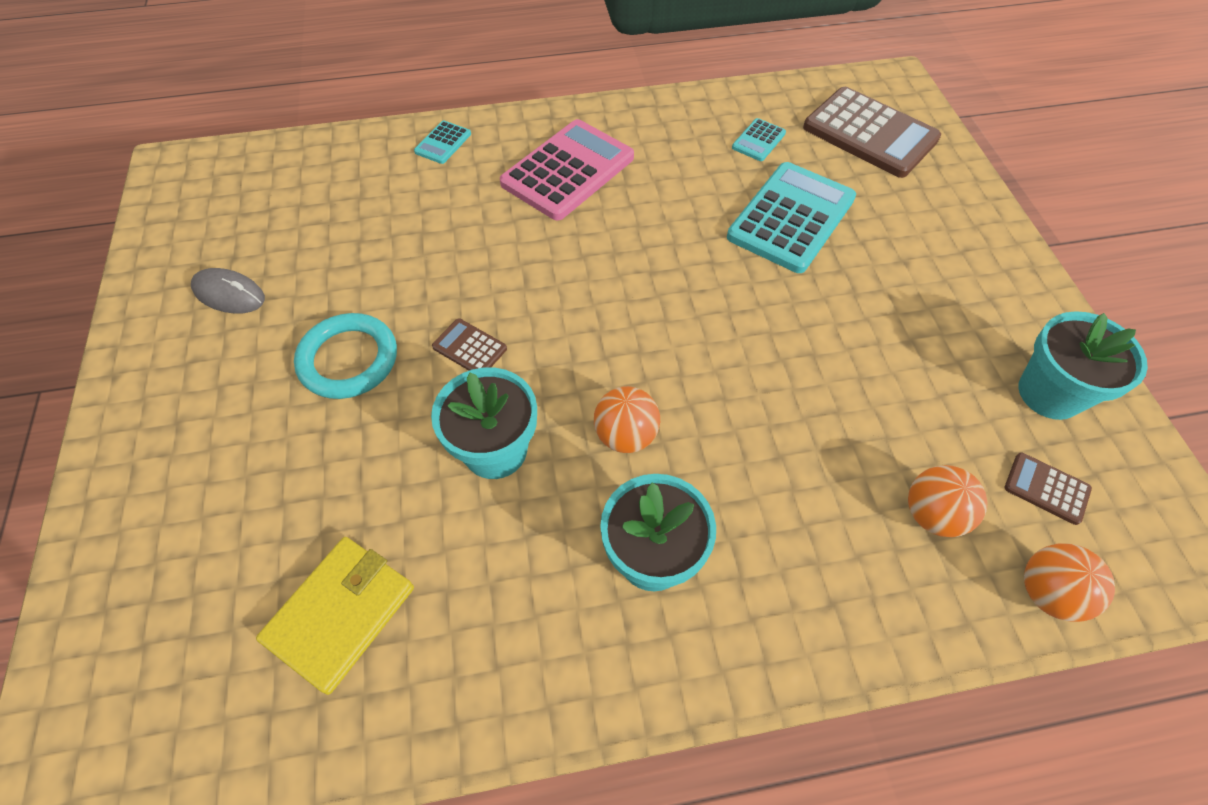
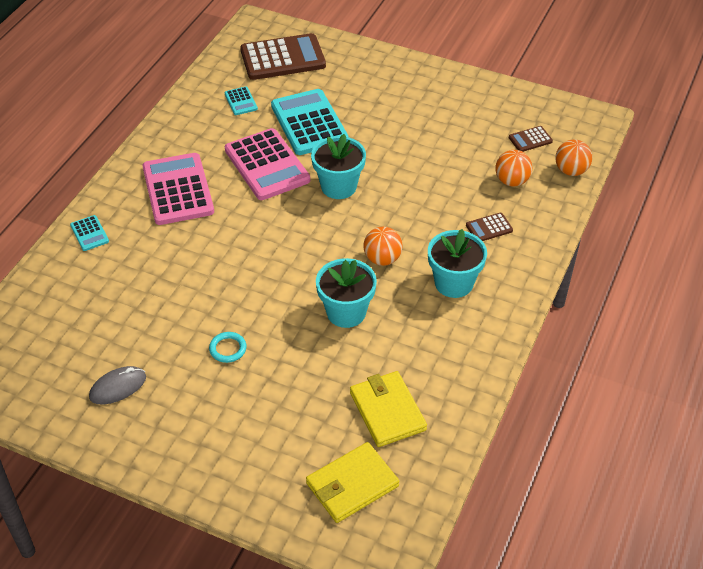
camera: 55 degrees left, 10 degrees down
turquoise ring [294,313,397,399] -> turquoise ring [209,332,247,363], size x0.55
brown calculator [432,318,507,371] -> brown calculator moved to [466,213,513,241]
turquoise flower pot [1018,311,1148,420] -> turquoise flower pot moved to [311,134,366,199]
none -> pink calculator [225,128,310,200]
none -> yellow wallet [306,442,399,523]

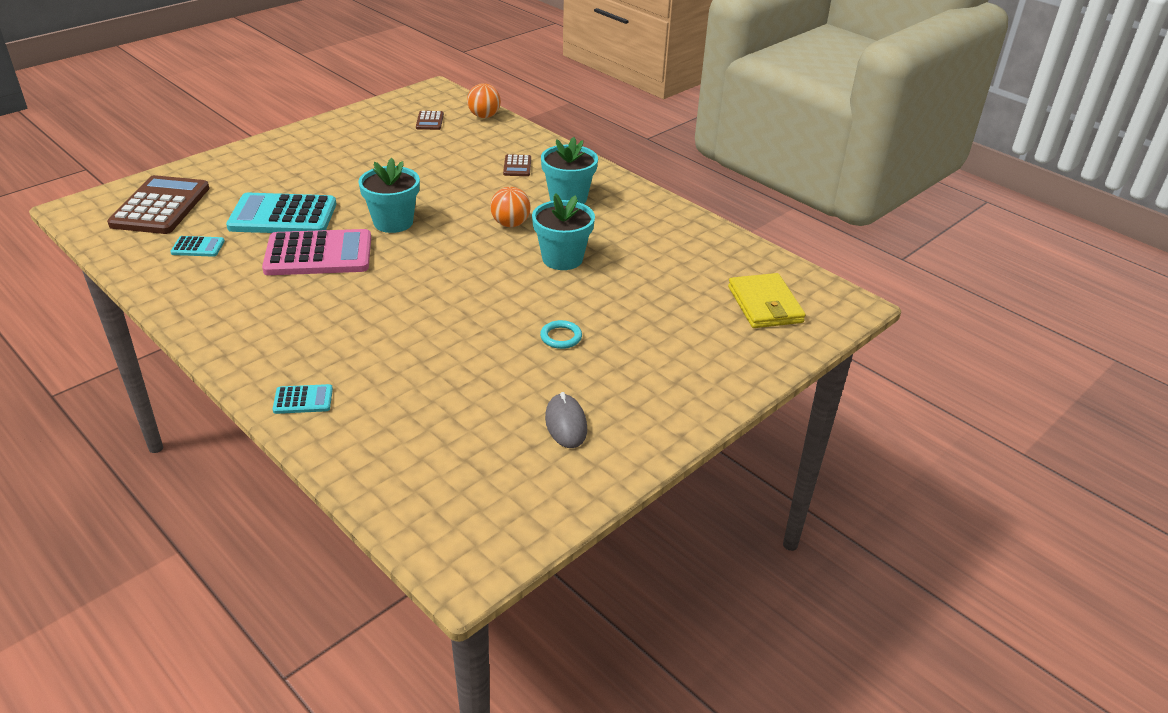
camera: 70 degrees left, 10 degrees down
pink calculator [142,153,214,225] -> none
yellow wallet [350,371,427,447] -> none
orange ball [495,150,532,187] -> none

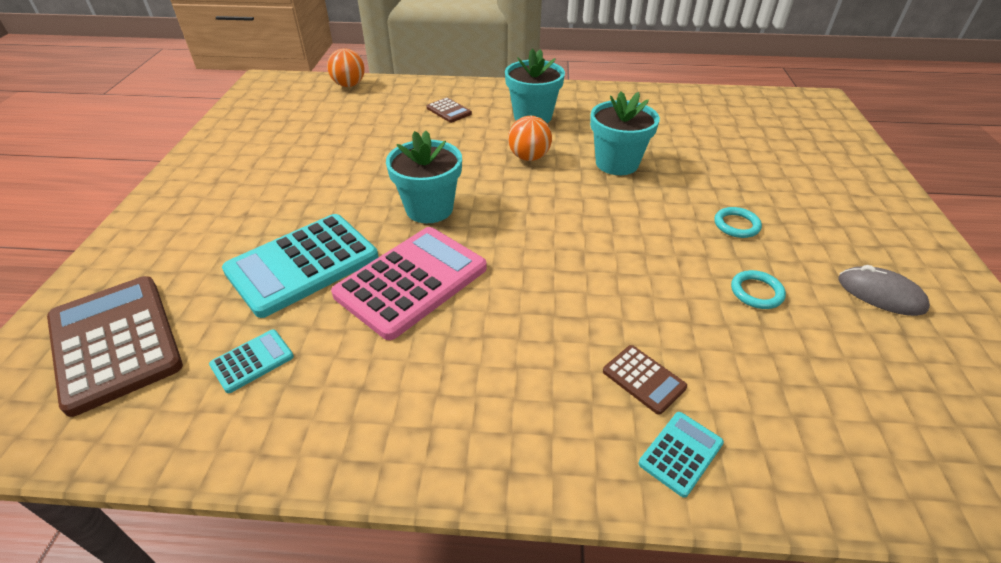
camera: 40 degrees left, 5 degrees up
brown calculator [416,111,444,130] -> brown calculator moved to [603,345,687,415]
yellow wallet [728,273,806,328] -> none
none -> turquoise ring [731,270,786,309]

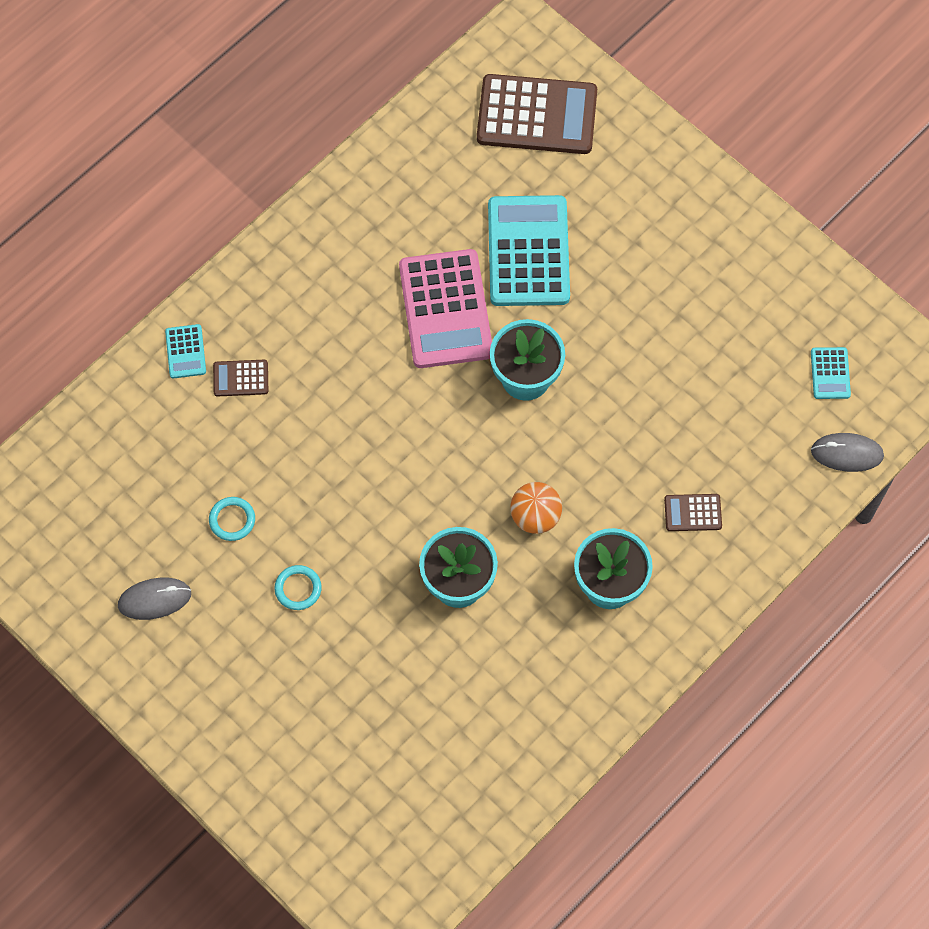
camera: 130 degrees right, 25 degrees up
turquoise calculator [209,329,294,393] -> turquoise calculator moved to [811,347,851,399]
orange ball [327,48,365,87] -> grey mouse [811,433,884,472]

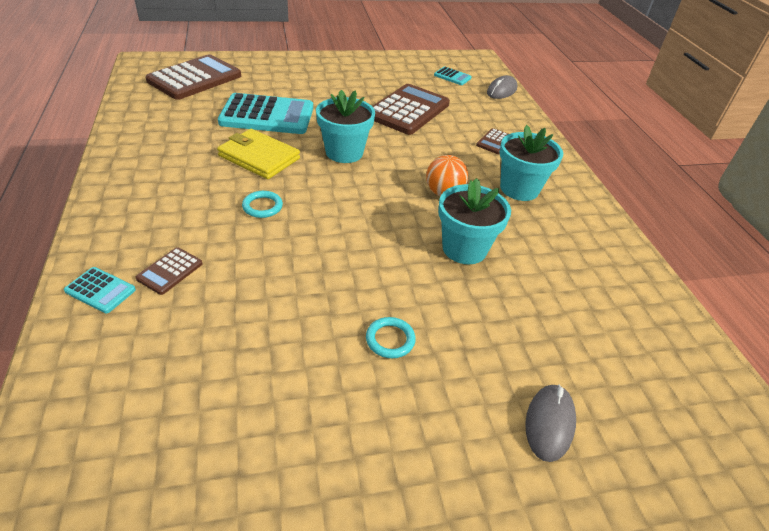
camera: 60 degrees left, 25 degrees down
grey mouse [118,578,191,620] -> grey mouse moved to [525,384,576,462]
turquoise ring [209,497,255,541] -> turquoise ring moved to [242,191,283,218]
pink calculator [399,249,492,368] -> yellow wallet [217,129,300,179]
turquoise calculator [488,195,570,306] -> turquoise calculator turned 150 degrees clockwise [218,93,313,134]
none -> brown calculator [372,84,450,135]

